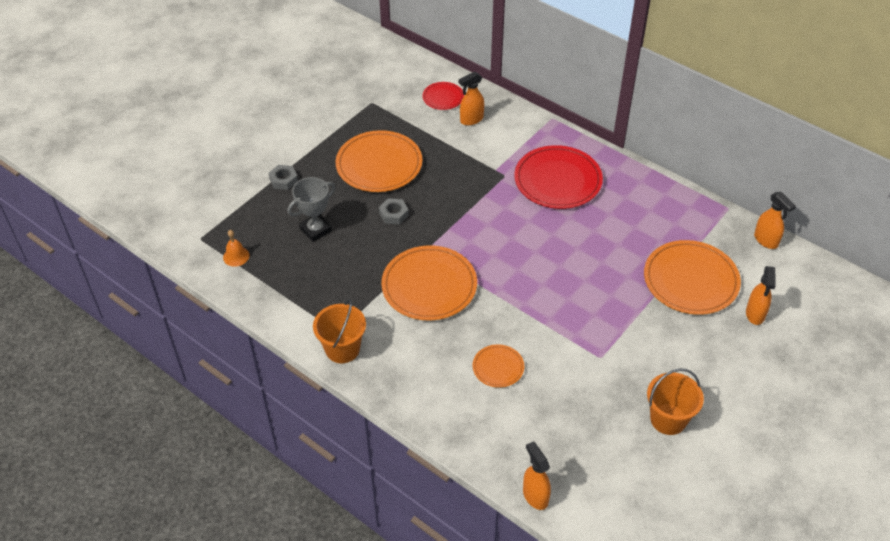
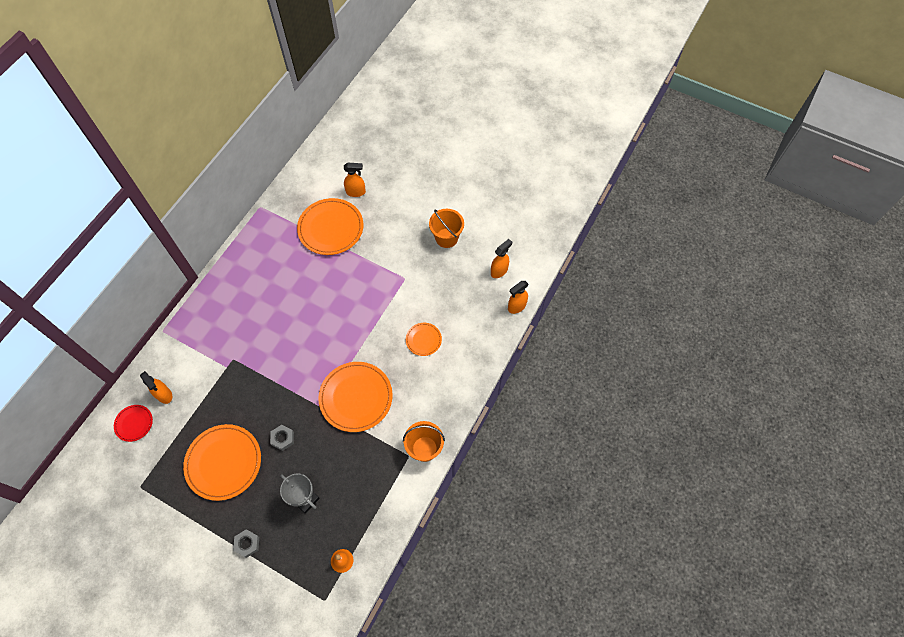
camera: 100 degrees left, 15 degrees up
red plate [514,145,603,209] -> none
orange spray bottle [754,192,796,249] -> orange spray bottle moved to [491,239,512,278]

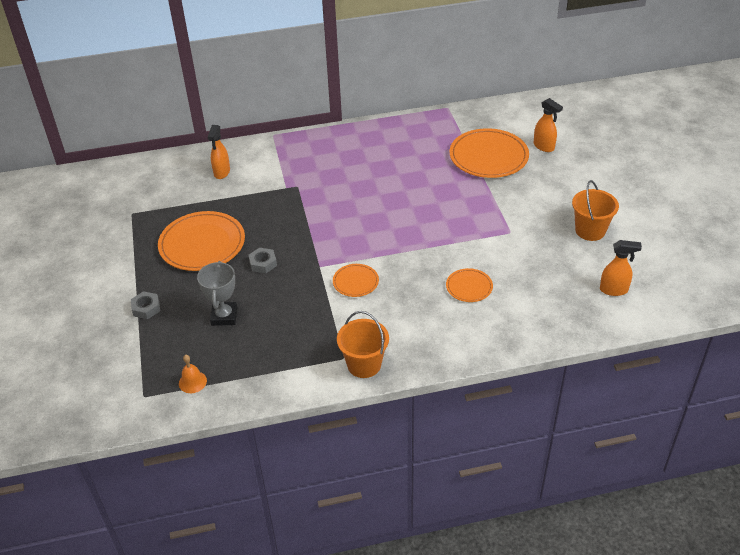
camera: 50 degrees right, 20 degrees down
red plate [114,405,153,442] -> none
orange plate [318,362,393,432] -> orange plate [333,264,379,297], size x0.51
orange spray bottle [508,281,529,314] -> none

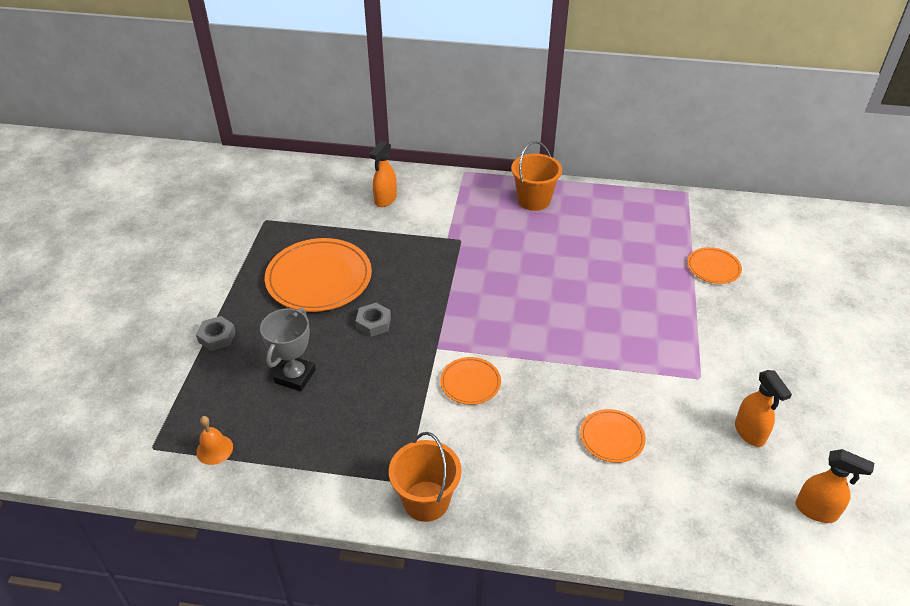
camera: 20 degrees right, 0 degrees up
orange plate [449,128,529,178] -> orange plate [687,247,742,284], size x0.51
orange spray bottle [534,98,563,152] -> orange spray bottle moved to [735,370,792,447]
orange bucket [572,180,619,241] -> orange bucket moved to [511,141,562,211]

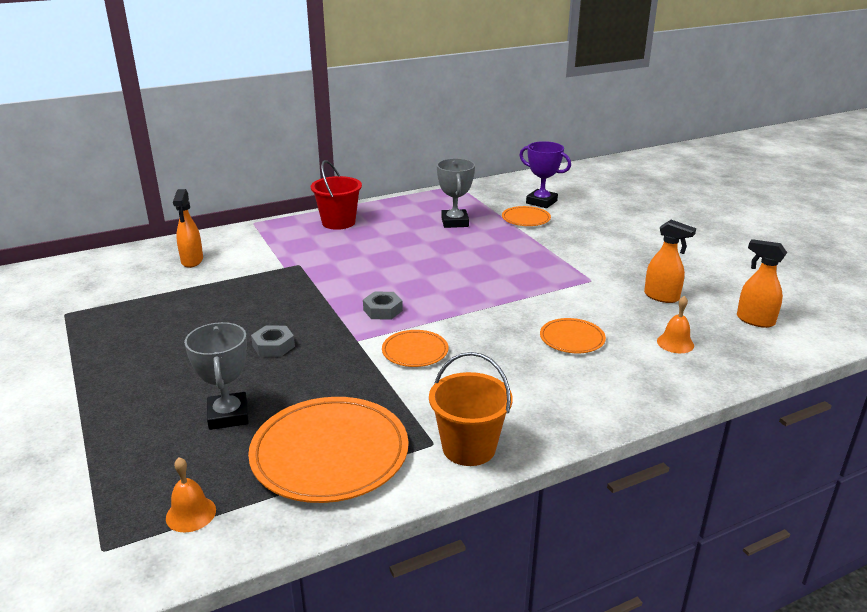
camera: 35 degrees left, 15 degrees down
grey nut [196,316,236,351] -> grey nut moved to [363,291,403,320]
orange plate [265,238,372,312] -> orange plate moved to [248,397,409,503]
orange bucket [511,141,562,211] -> red bucket [311,160,362,230]
orange spray bottle [795,449,874,523] -> orange spray bottle turned 135 degrees counterclockwise [737,239,787,328]
none -> grey trophy [437,158,475,228]
none -> purple trophy [519,141,571,208]
none -> orange bell [657,296,694,353]

